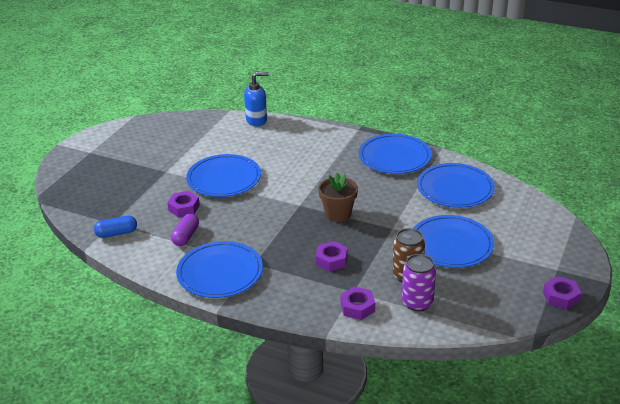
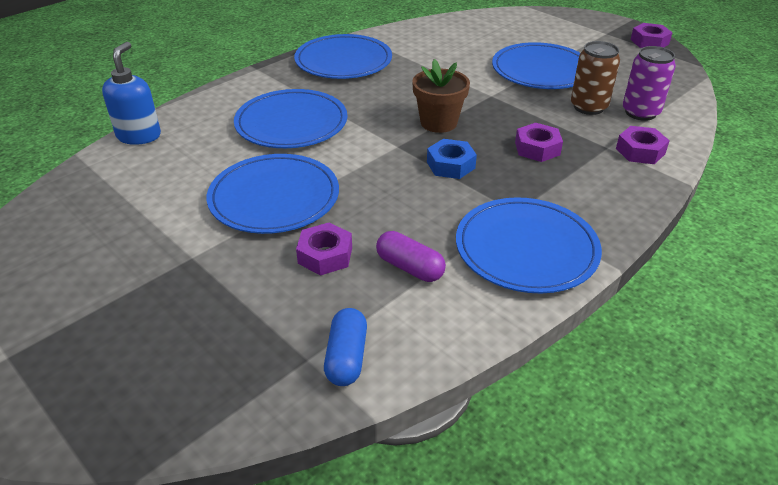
camera: 70 degrees left, 5 degrees up
blue plate [417,163,495,208] -> blue plate moved to [234,89,348,148]
none -> blue nut [427,139,477,179]

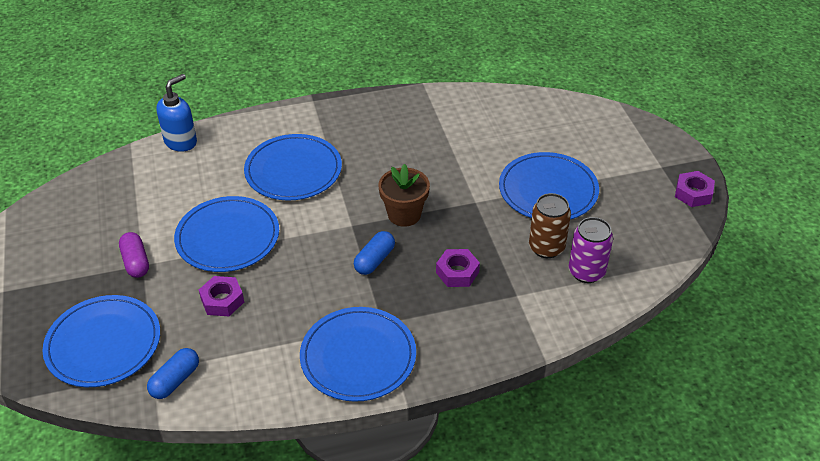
camera: 30 degrees right, 5 degrees up
blue plate [294,34,392,79] -> blue plate moved to [42,295,160,387]
purple capsule [376,231,446,282] -> purple capsule moved to [119,232,149,278]
blue nut [427,139,477,179] -> blue capsule [354,231,395,275]
purple nut [616,126,670,164] -> none

